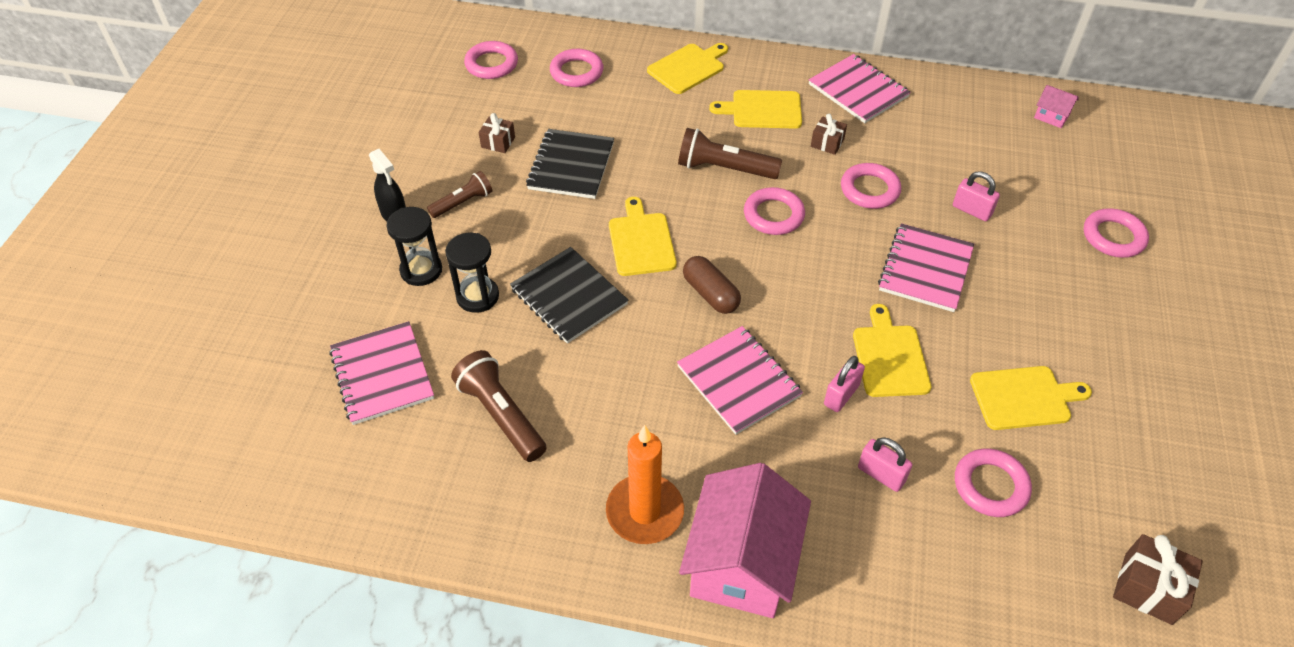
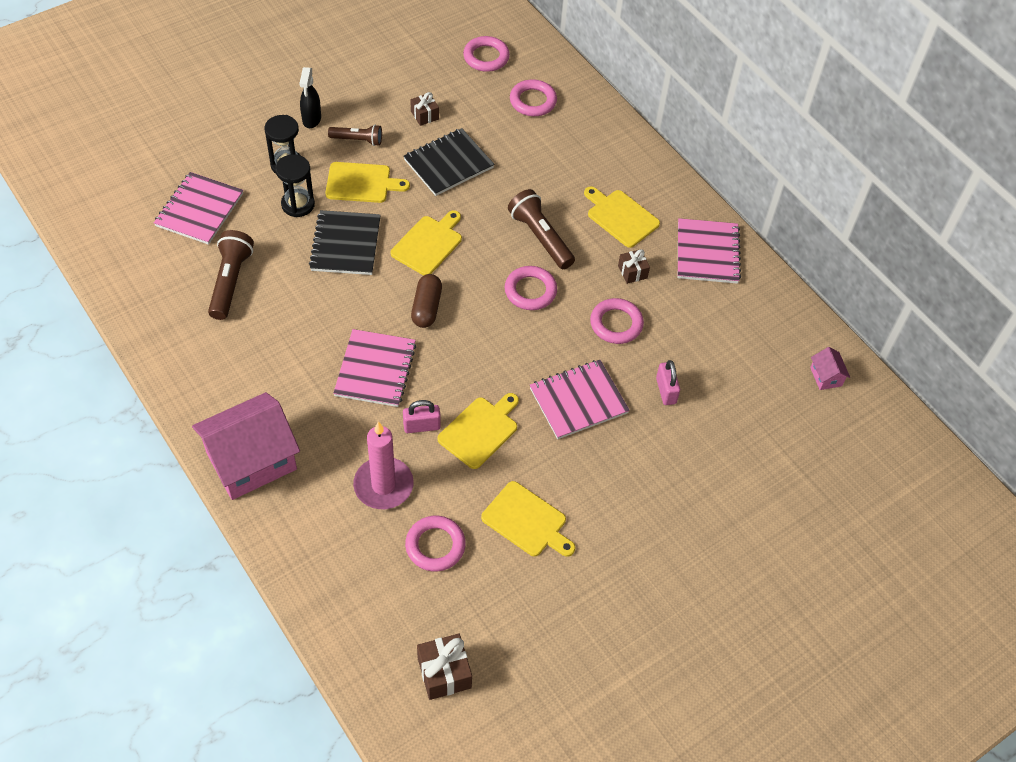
camera: 40 degrees right, 5 degrees up
orange candle [606,425,684,544] -> none
yellow cutting board [647,43,728,94] -> yellow cutting board moved to [325,162,410,203]
pink padlock [858,437,912,492] -> pink candle [353,422,414,509]
pink ring [1084,208,1149,258] -> none

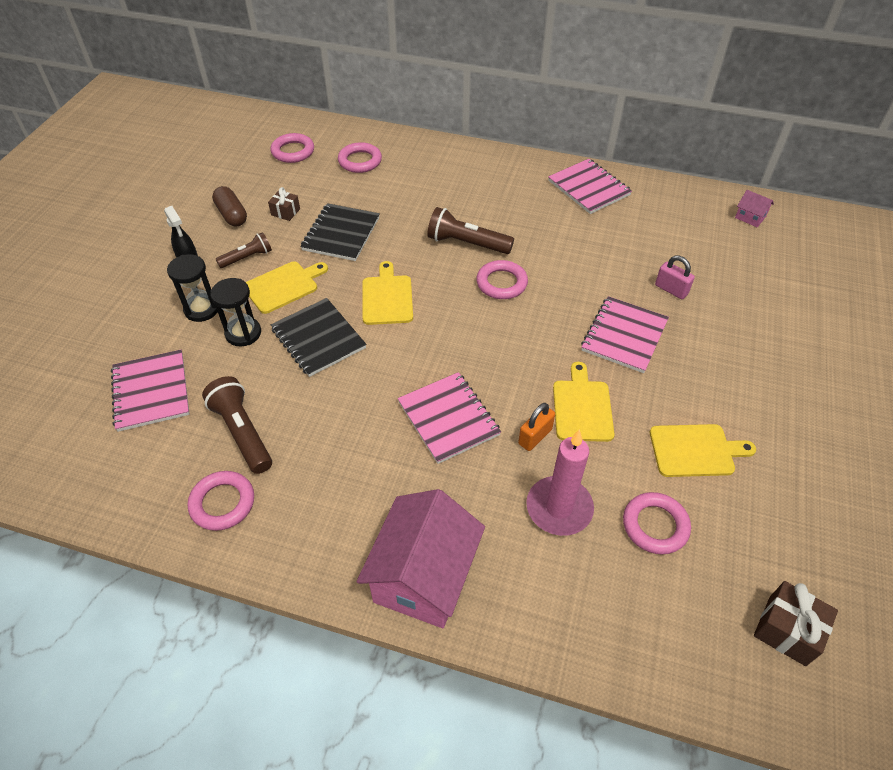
camera: 35 degrees left, 5 degrees down
pink padlock [403,400,441,433] -> orange padlock [518,403,555,451]
brown capsule [411,274,442,328] -> brown capsule moved to [212,186,247,227]
yellow cutting board [584,187,660,248] -> none
pink ring [590,298,644,344] -> pink ring moved to [188,471,254,531]
brown gift [618,249,650,284] -> none

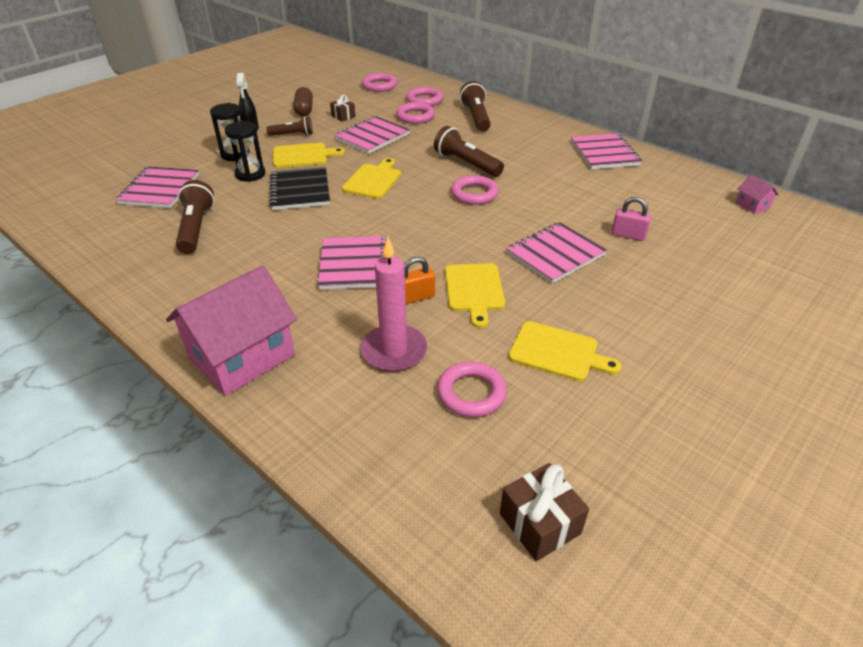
camera: 25 degrees right, 10 degrees down
pink ring [188,471,254,531] -> pink ring moved to [396,102,435,124]
black notebook [300,203,380,261] -> pink notebook [334,116,410,154]
yellow cutting board [553,362,614,442] -> yellow cutting board turned 150 degrees clockwise [445,263,505,328]
pink padlock [655,255,695,299] -> pink padlock turned 45 degrees counterclockwise [611,197,651,241]
none -> brown flashlight [460,81,491,132]

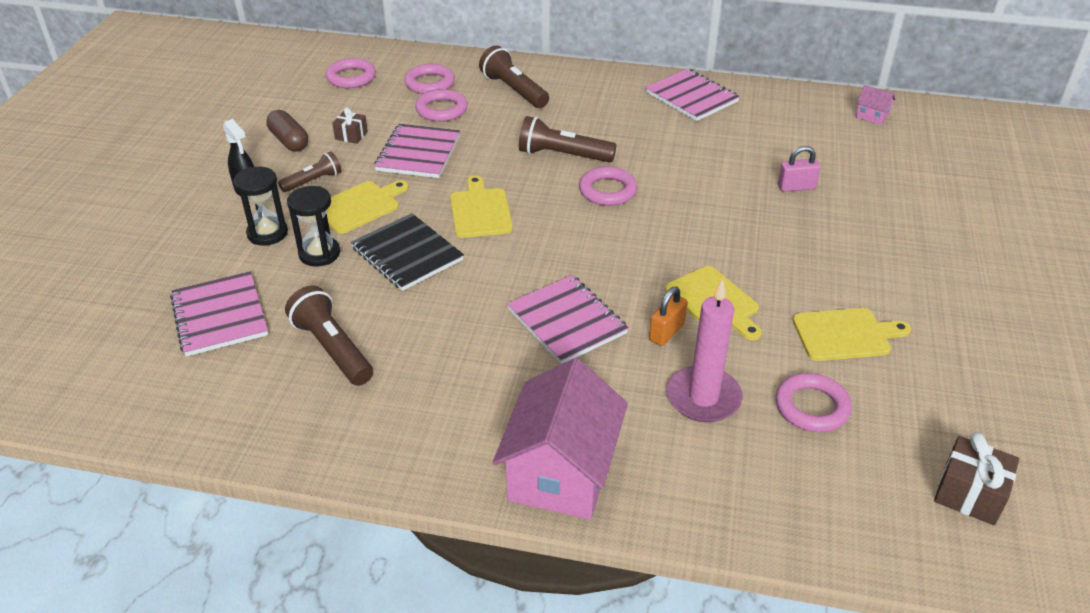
camera: 30 degrees left, 0 degrees up
pink notebook [506,222,607,284] -> none

